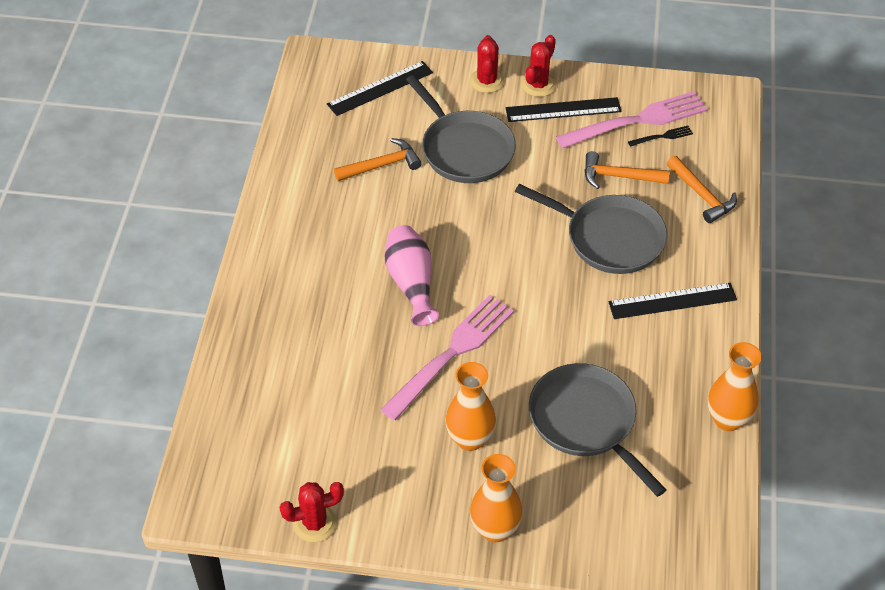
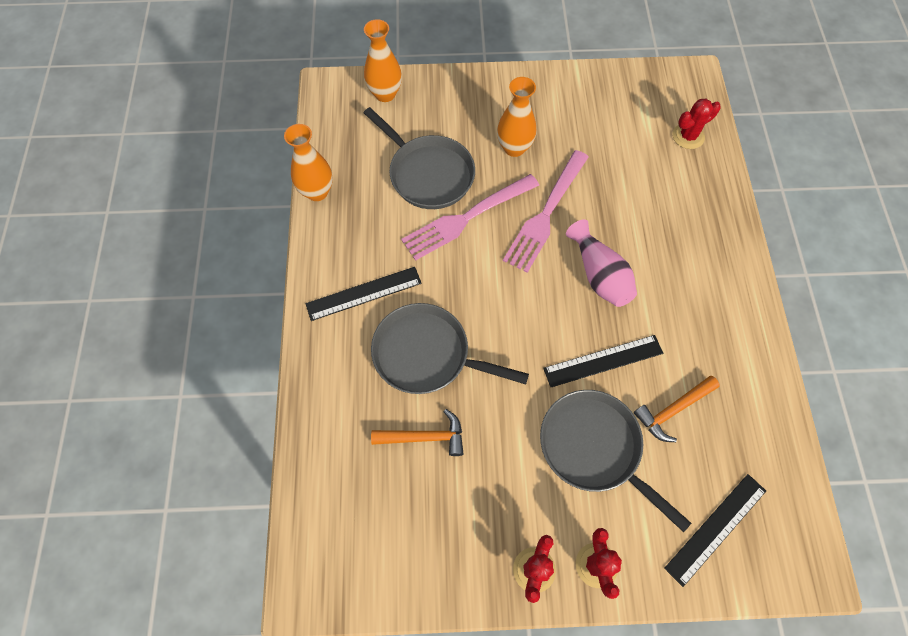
camera: 170 degrees right, 15 degrees up
red cactus [280,482,344,542] -> red cactus moved to [673,98,721,149]
orange vase [470,454,523,542] -> orange vase moved to [364,19,402,102]
black ruler [506,97,622,122] -> black ruler moved to [543,335,663,387]
pink fork [556,91,708,148] -> pink fork moved to [401,174,539,261]
black fork [628,126,693,147] -> none
orange hammer [667,156,737,223] -> none

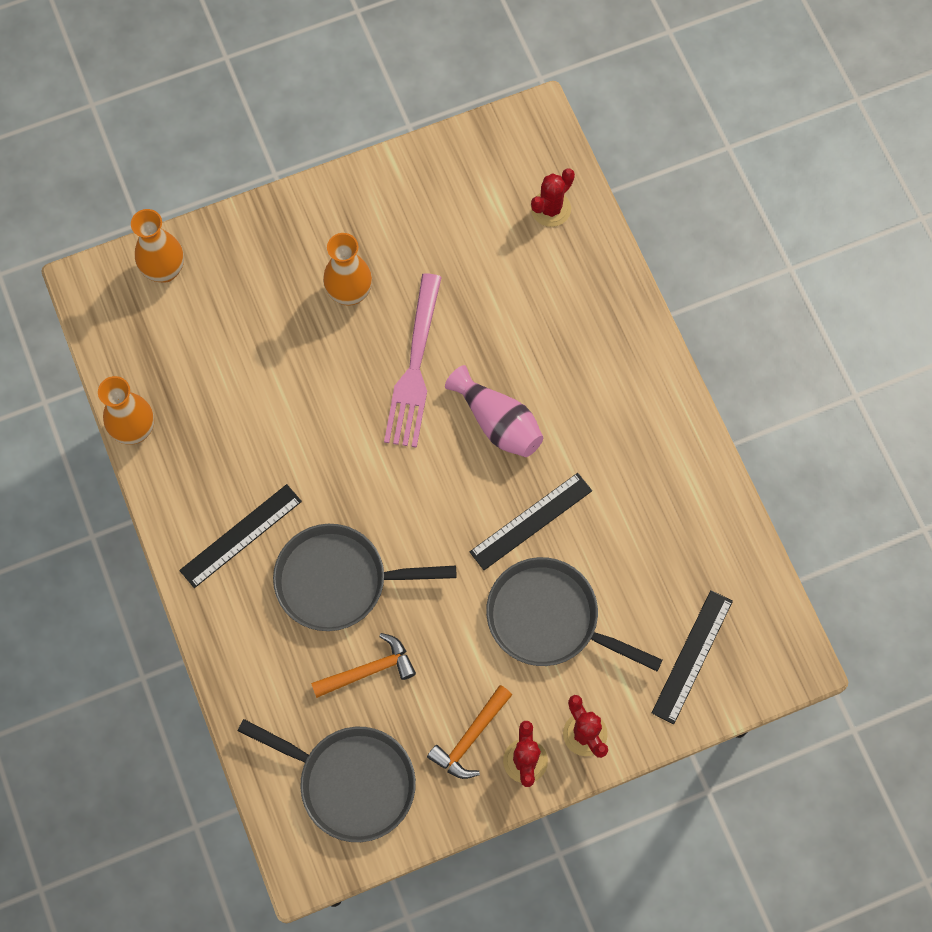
camera: 20 degrees left, 5 degrees up
grey pan [364,107,475,209] -> grey pan moved to [238,719,416,842]
pink fork [401,174,539,261] -> none
orange hammer [634,376,720,442] -> orange hammer moved to [427,685,512,779]

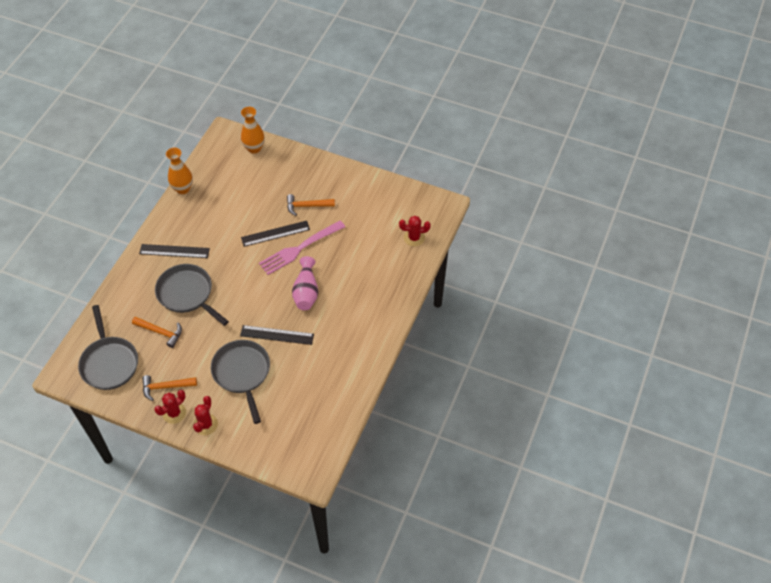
camera: 45 degrees right, 15 degrees down
orange vase [323,233,372,306] -> orange hammer [287,194,335,216]
black ruler [652,590,733,724] -> black ruler moved to [241,221,310,247]

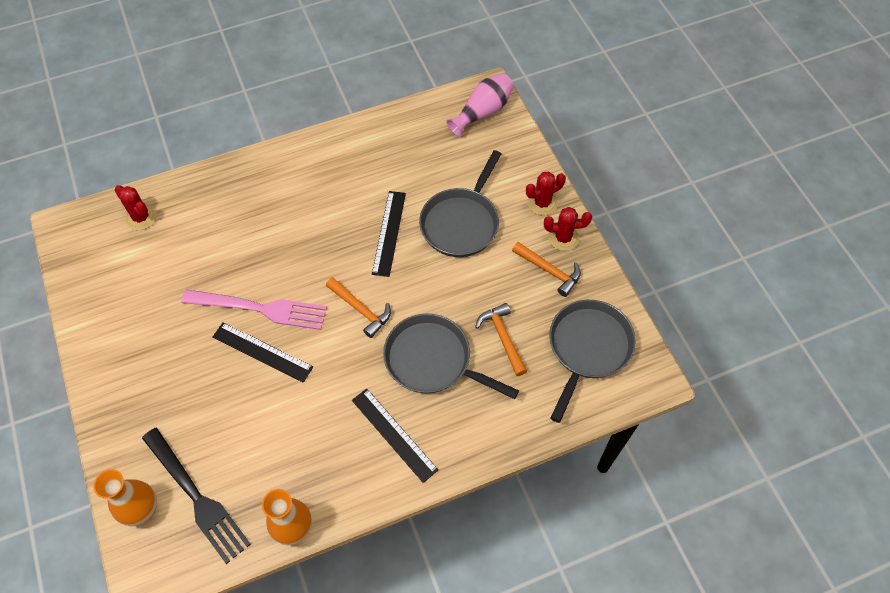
camera: 135 degrees left, 5 degrees up
grey pan [155,264,229,326] -> grey pan turned 120 degrees clockwise [383,313,519,399]
black ruler [240,325,314,345] -> black ruler turned 45 degrees clockwise [372,191,406,277]
orange hammer [287,194,335,216] -> orange hammer moved to [326,277,391,338]
pink vase [292,256,318,310] -> pink vase moved to [446,73,514,137]
none -> black fork [142,427,251,564]

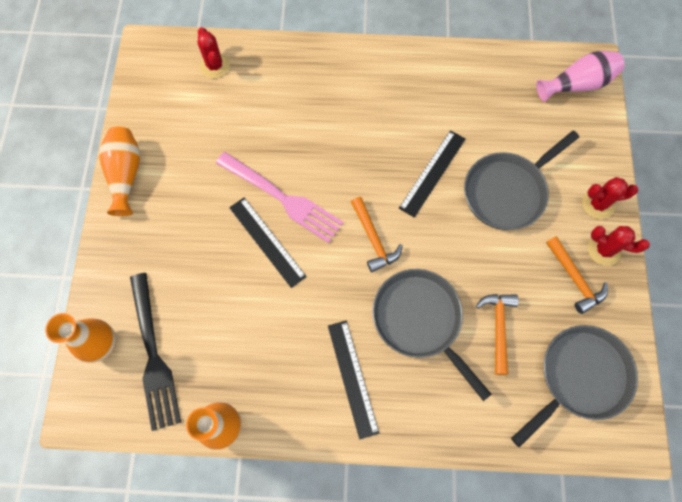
camera: 25 degrees right, 10 degrees up
none -> orange vase [99,127,140,216]

